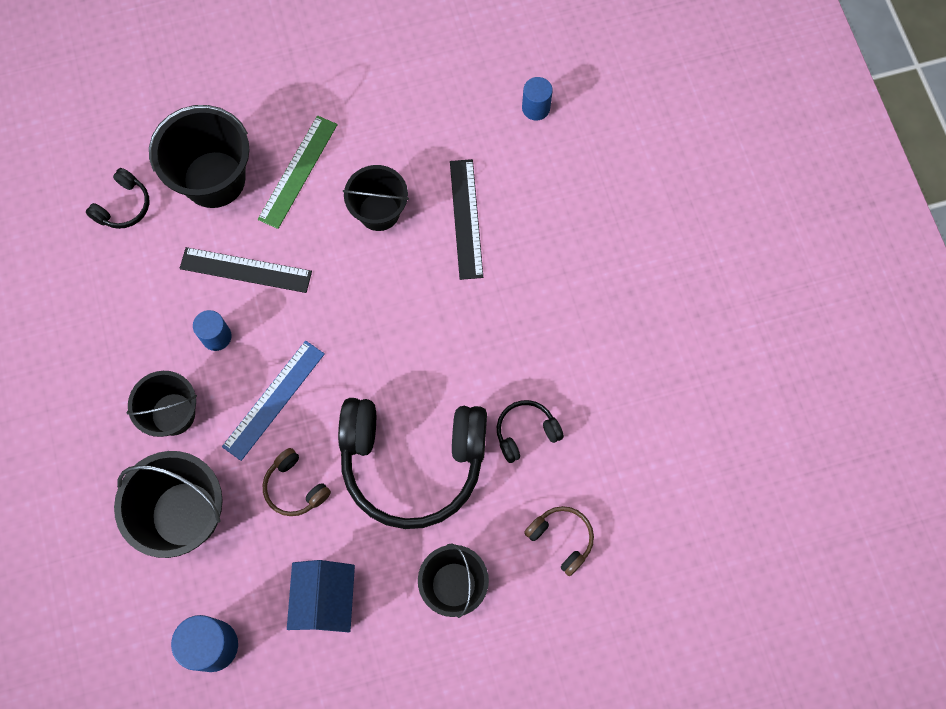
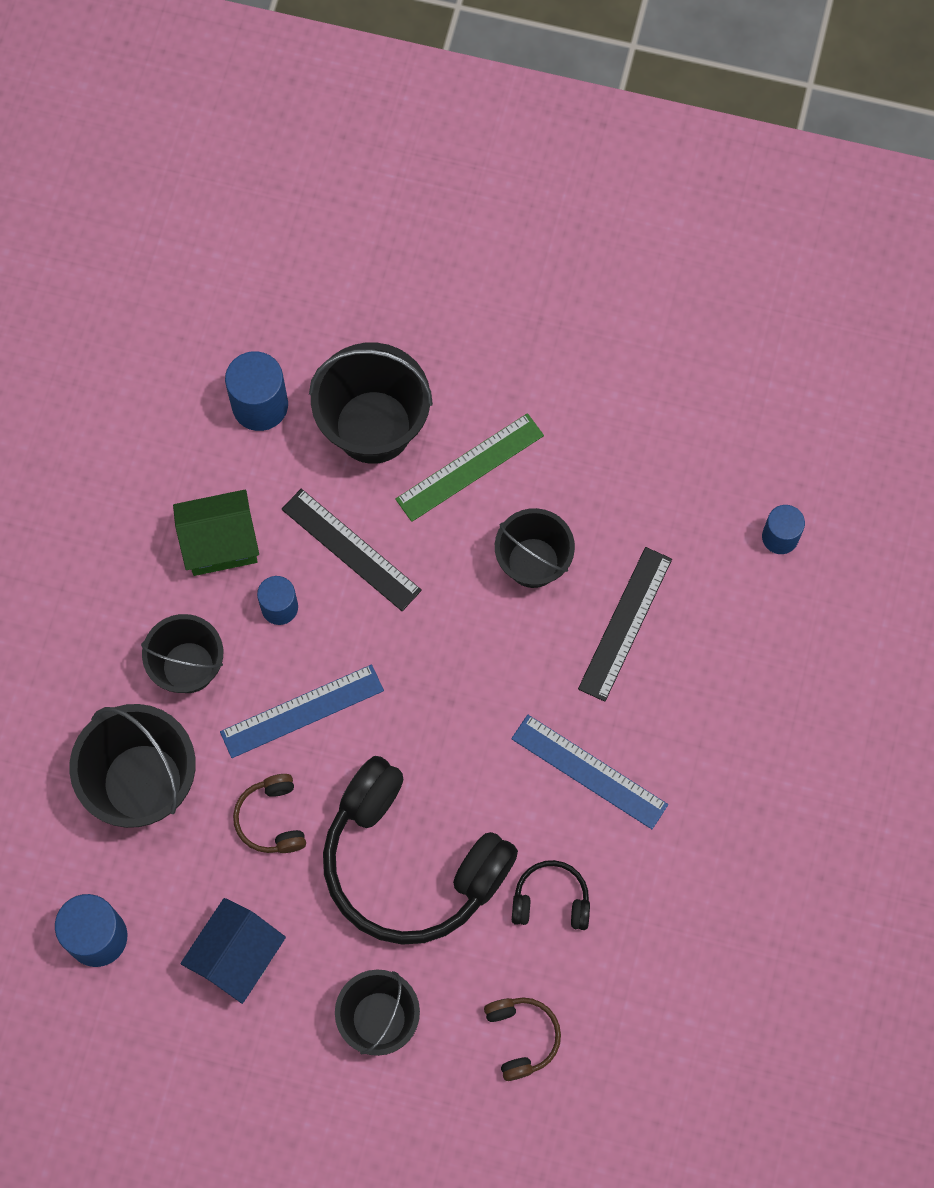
camera: 30 degrees right, 0 degrees up
black headphones [86,168,149,229] -> blue cylinder [225,351,288,431]
none -> green house [173,490,259,576]
none -> blue ruler [511,715,668,829]

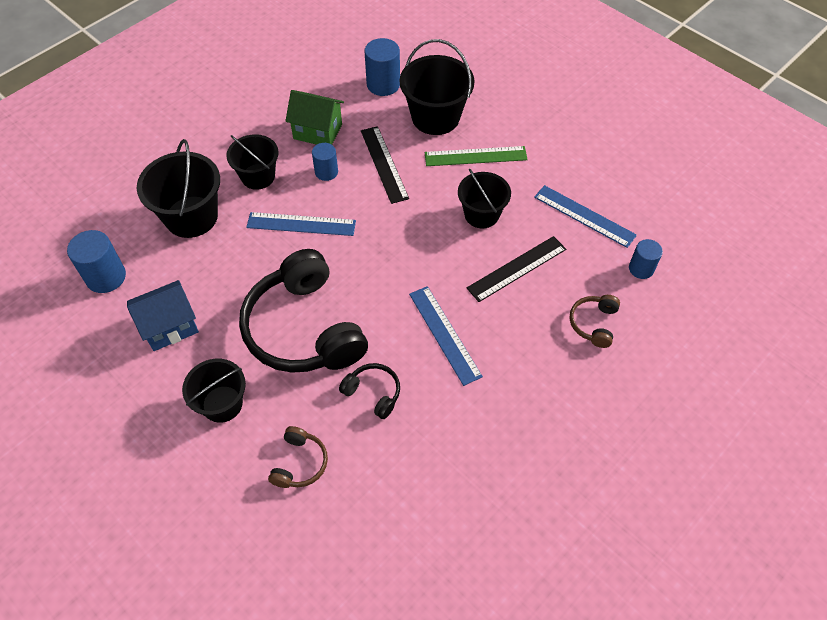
camera: 30 degrees right, 15 degrees down
brown headphones [233,774,306,853] -> brown headphones moved to [570,295,620,348]
none -> blue ruler [534,185,637,248]

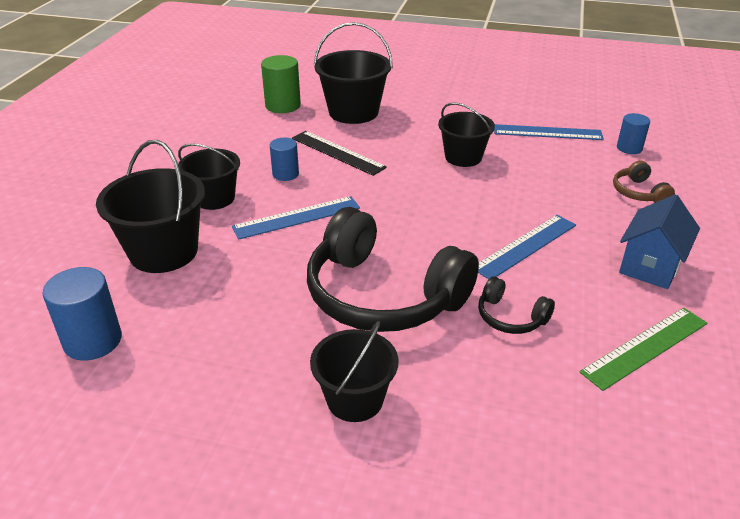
camera: 30 degrees left, 20 degrees down
blue house [127,280,199,351] -> blue house moved to [619,194,700,289]
brown headphones [268,426,328,488] -> none
green house [285,90,344,145] -> none
black headphones [339,363,400,419] -> black headphones turned 150 degrees counterclockwise [478,276,555,334]
blue cylinder [364,38,400,96] -> green cylinder [261,55,301,113]
blue ruler [409,286,483,386] -> blue ruler turned 75 degrees counterclockwise [478,215,576,279]
green ruler [425,146,528,166] -> green ruler moved to [579,308,707,391]
black ruler [467,236,566,302] -> none

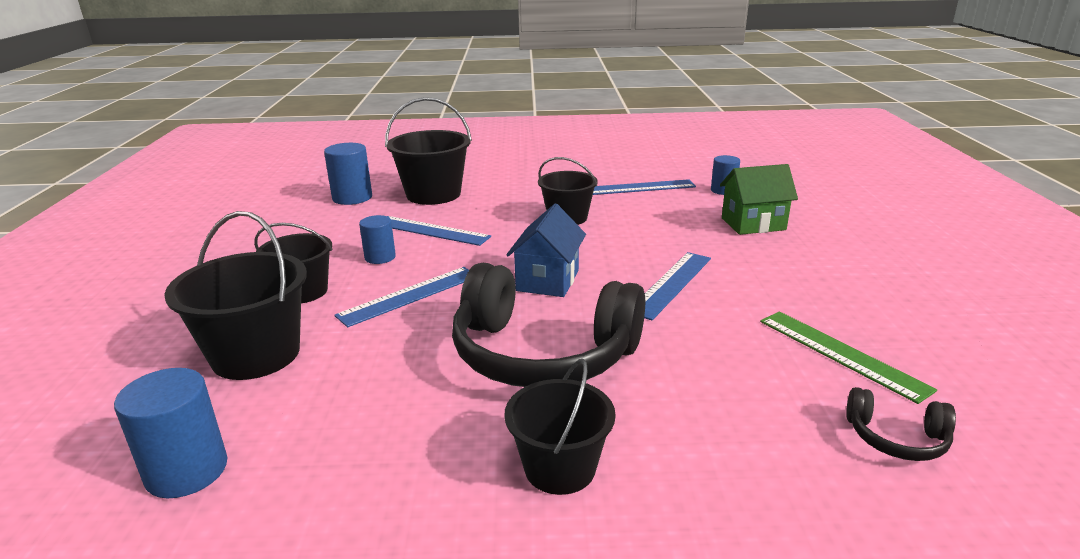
camera: 15 degrees left, 10 degrees down
green cylinder [261,55,301,113] -> blue cylinder [324,143,372,205]
black ruler [292,131,387,176] -> blue ruler [387,216,491,246]
black headphones [478,276,555,334] -> black headphones moved to [846,387,956,461]
green ruler [579,308,707,391] -> green ruler turned 75 degrees counterclockwise [760,311,937,404]
brown headphones [613,161,675,203] -> green house [720,164,798,235]
blue house [619,194,700,289] -> blue house moved to [506,204,586,297]

